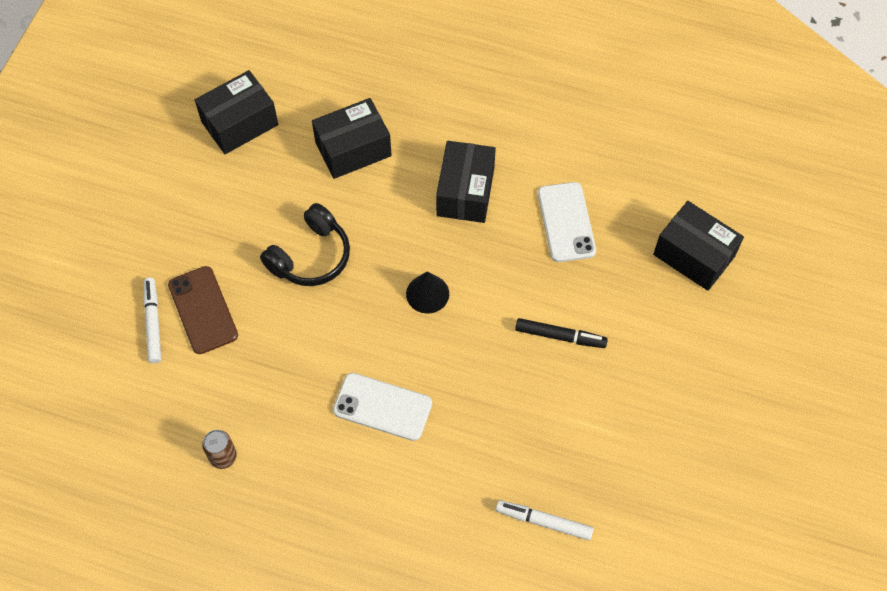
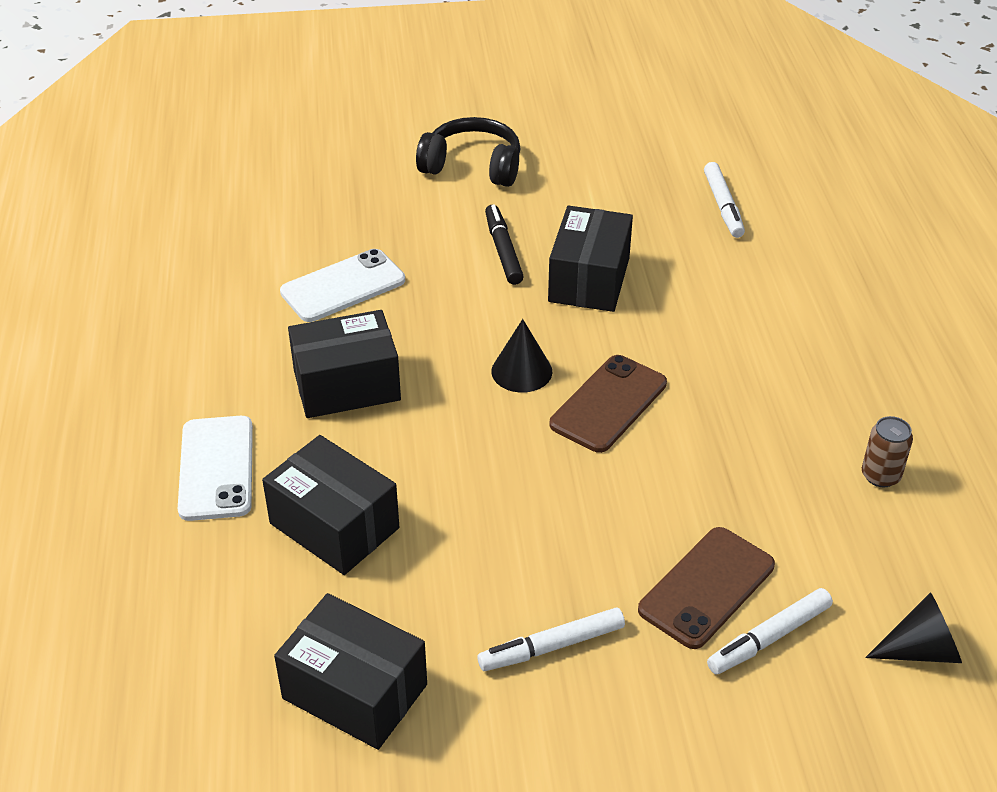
camera: 115 degrees left, 20 degrees down
black headphones [260,203,350,286] -> black headphones moved to [416,117,521,187]
white phone [333,373,432,441] -> white phone moved to [178,416,253,521]
black box [653,201,744,291] -> black box moved to [548,205,633,312]
none -> white marker [478,607,625,671]
none -> brown phone [550,355,667,453]
none -> black cone [865,592,962,663]

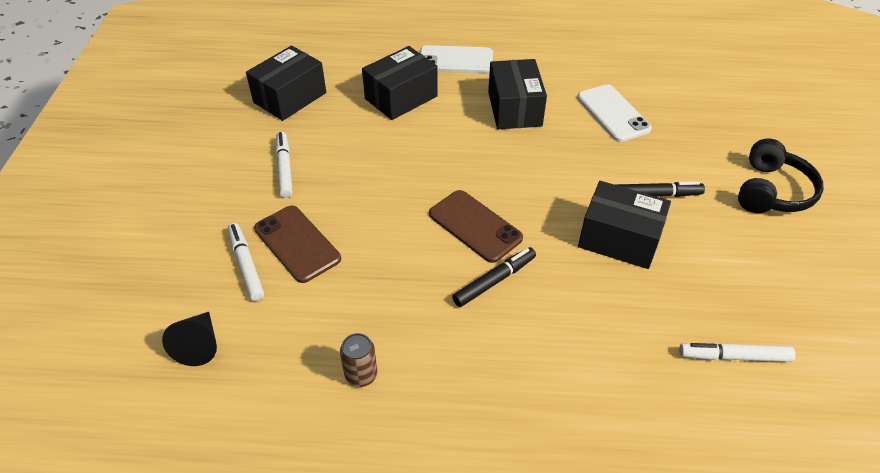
camera: 100 degrees right, 5 degrees up
black cone [491,319,552,393] -> none
none -> black marker [452,247,536,307]

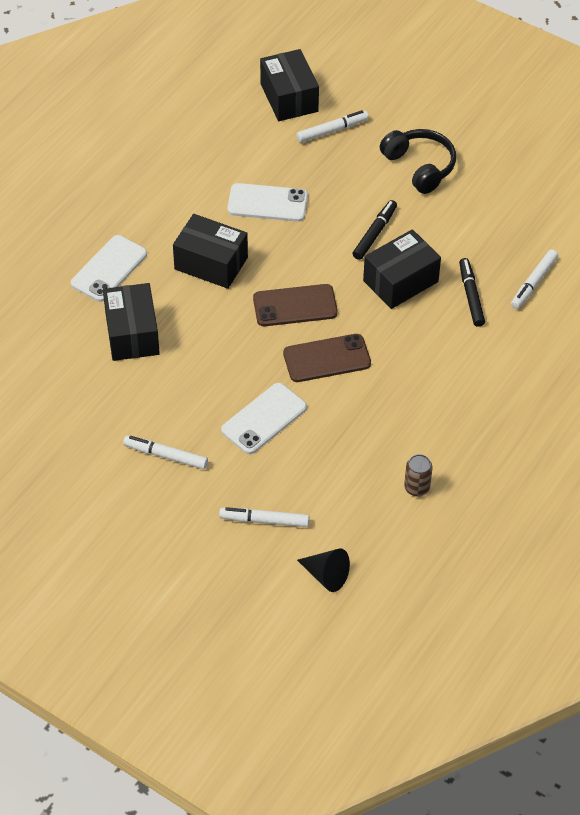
camera: 60 degrees left, 5 degrees up
black box [246,45,326,121] -> black box moved to [260,49,319,121]
brown phone [254,205,341,283] -> brown phone moved to [253,284,338,326]
black marker [452,247,536,307] -> black marker moved to [459,258,485,327]
none -> white phone [221,383,307,454]
none -> white marker [296,110,369,143]

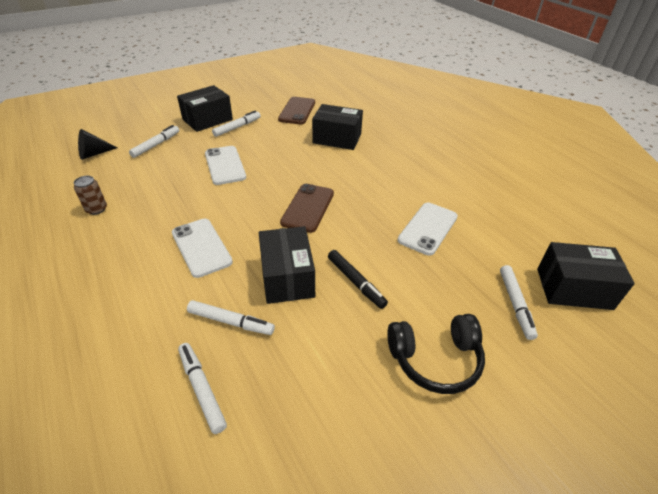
camera: 115 degrees right, 10 degrees down
white phone [71,235,147,302] -> white phone moved to [172,219,233,278]
black box [173,214,248,289] -> black box moved to [177,85,233,132]
brown phone [283,334,371,382] -> brown phone moved to [278,97,315,125]
black marker [459,258,485,327] -> white marker [187,300,275,335]

